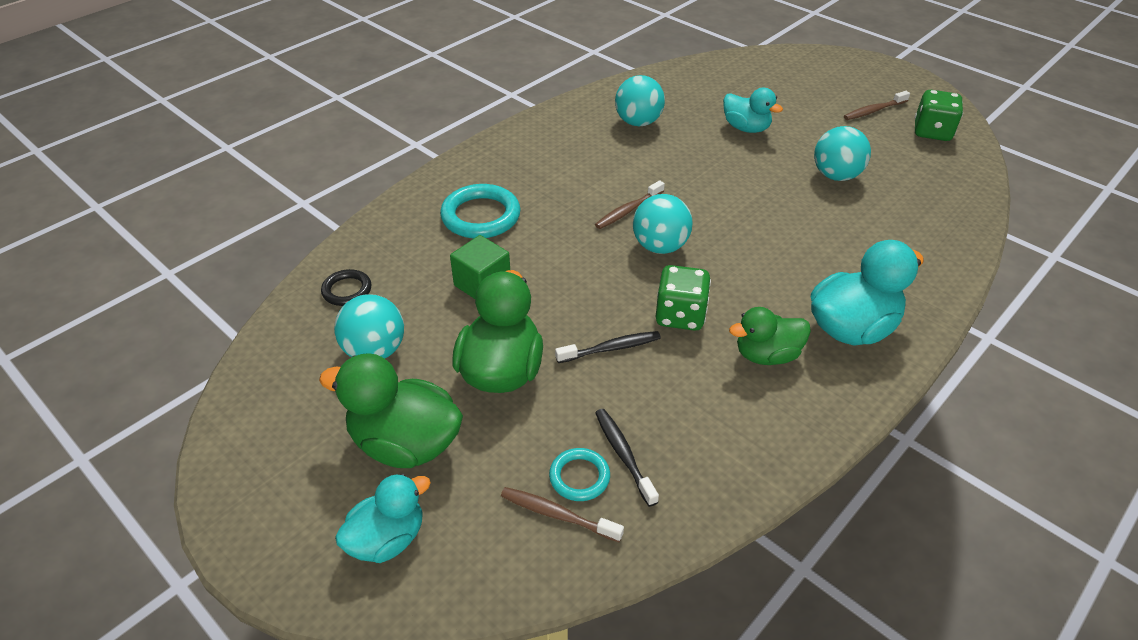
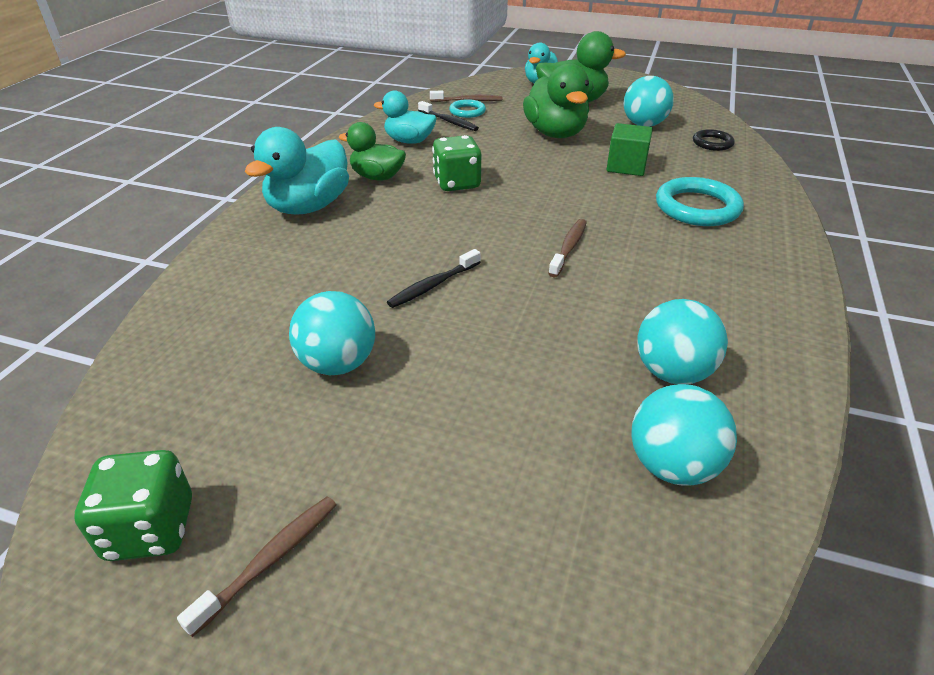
camera: 155 degrees right, 5 degrees down
black toothbrush [555,331,661,363] -> black toothbrush moved to [387,249,481,308]
turquoise ball [633,194,693,254] -> turquoise ball moved to [631,384,737,486]
turquoise duck [723,88,783,133] -> turquoise duck moved to [374,91,437,144]
green duck [729,307,811,365] -> green duck turned 120 degrees counterclockwise [339,122,406,181]

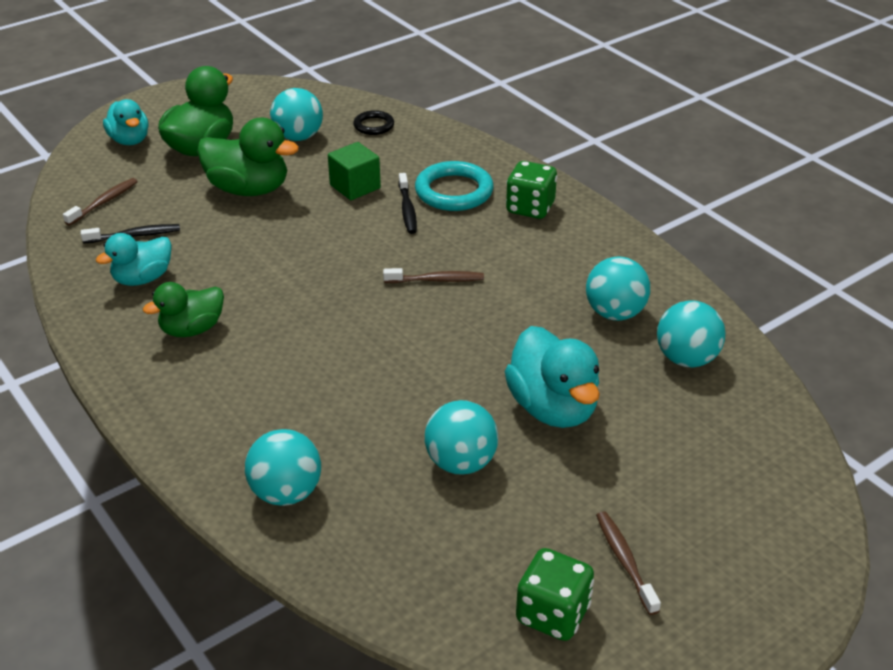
camera: 55 degrees left, 0 degrees up
turquoise duck [244,127,349,214] -> turquoise duck moved to [505,326,600,428]
black toothbrush [387,249,481,308] -> black toothbrush moved to [399,173,417,234]
green dice [432,135,481,191] -> green dice moved to [506,161,557,219]
turquoise ring [449,99,486,118] -> none
brown toothbrush [548,219,587,277] -> brown toothbrush turned 120 degrees clockwise [383,268,484,283]
none -> turquoise ball [245,429,321,506]

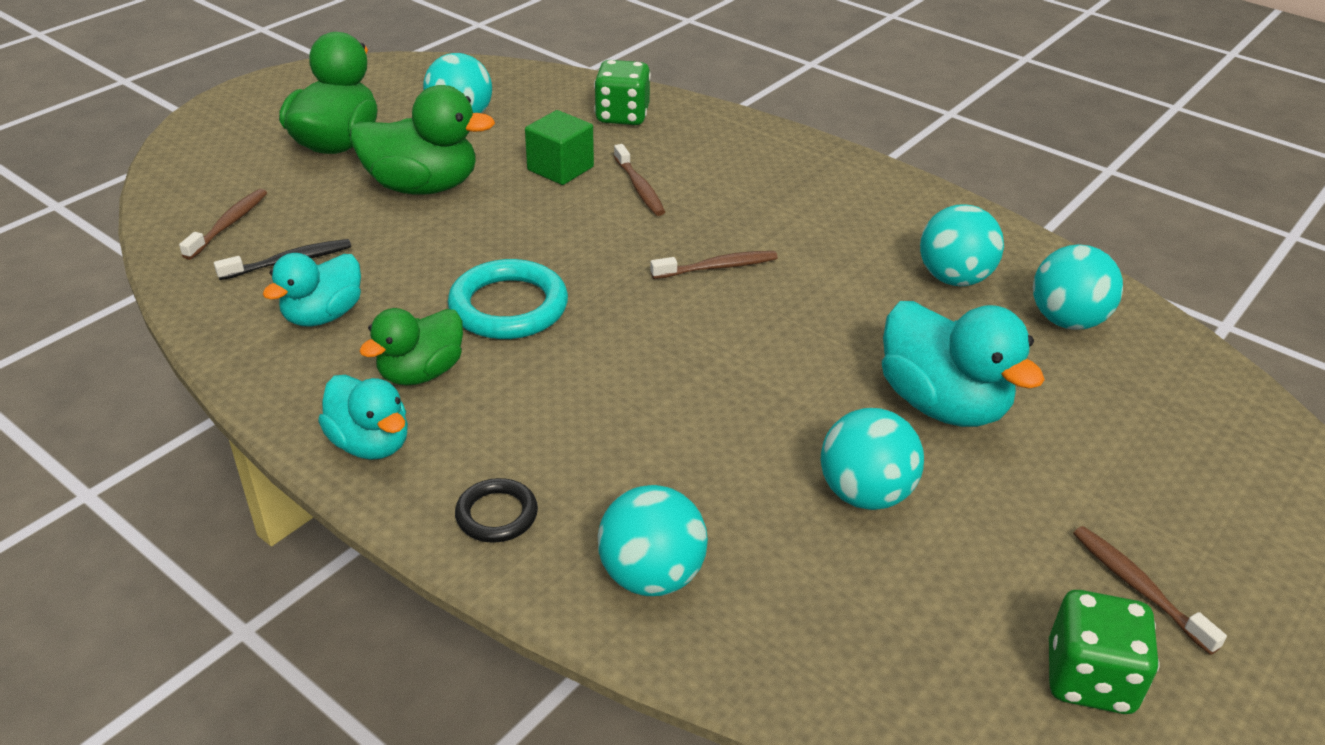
camera: 15 degrees left, 0 degrees up
turquoise duck [103,99,149,145] -> turquoise duck moved to [318,375,408,460]
black ring [353,110,394,135] -> black ring moved to [455,478,538,543]
black toothbrush [399,173,417,234] -> brown toothbrush [614,144,665,216]
turquoise ring [415,161,494,211] -> turquoise ring moved to [448,259,568,339]
green dice [506,161,557,219] -> green dice moved to [594,60,651,125]

